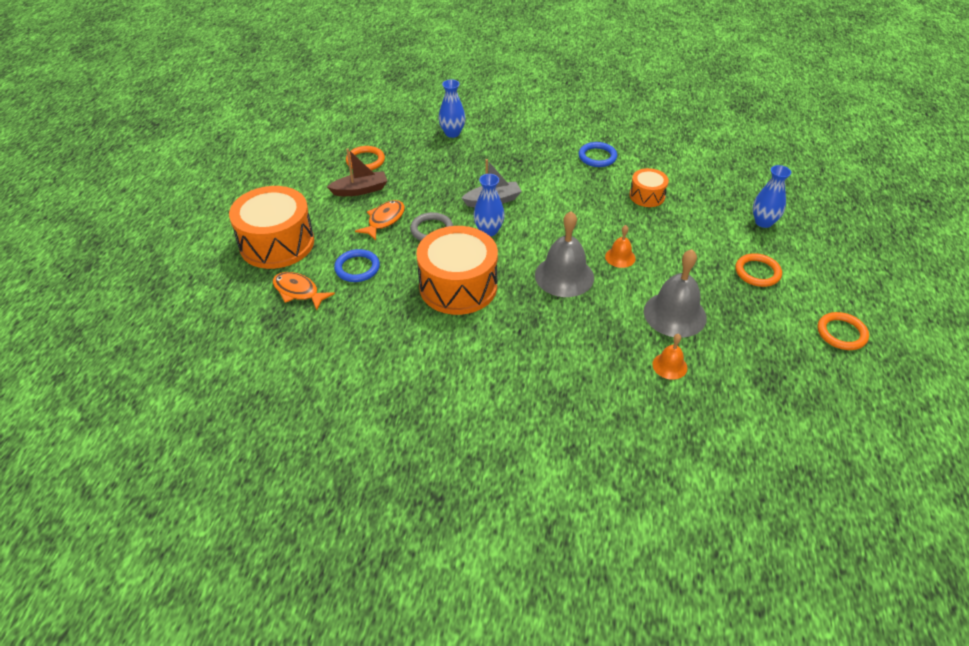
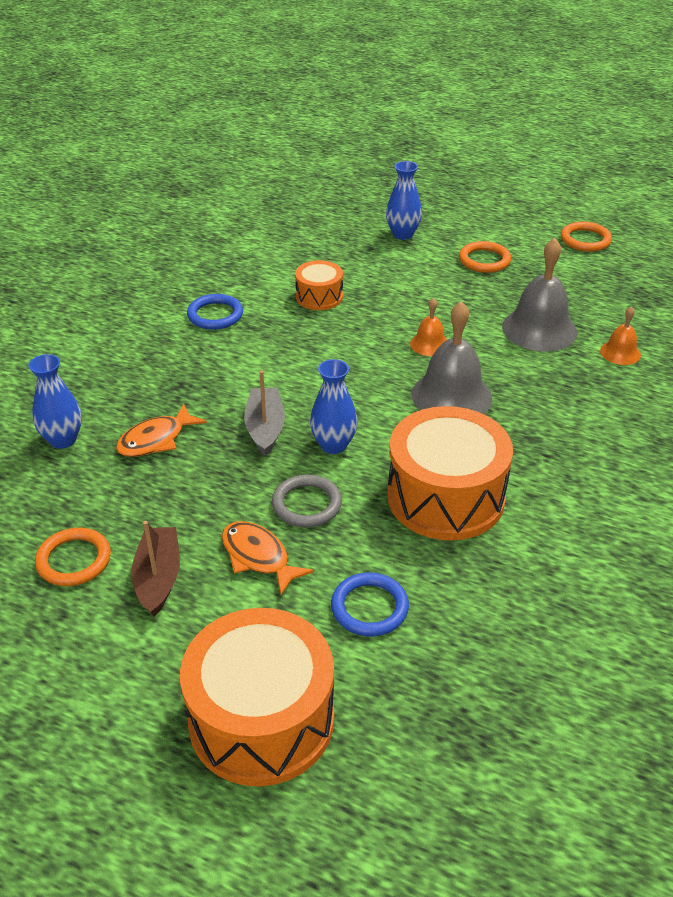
camera: 75 degrees left, 5 degrees down
orange fish [273,272,335,310] -> orange fish moved to [116,404,207,457]

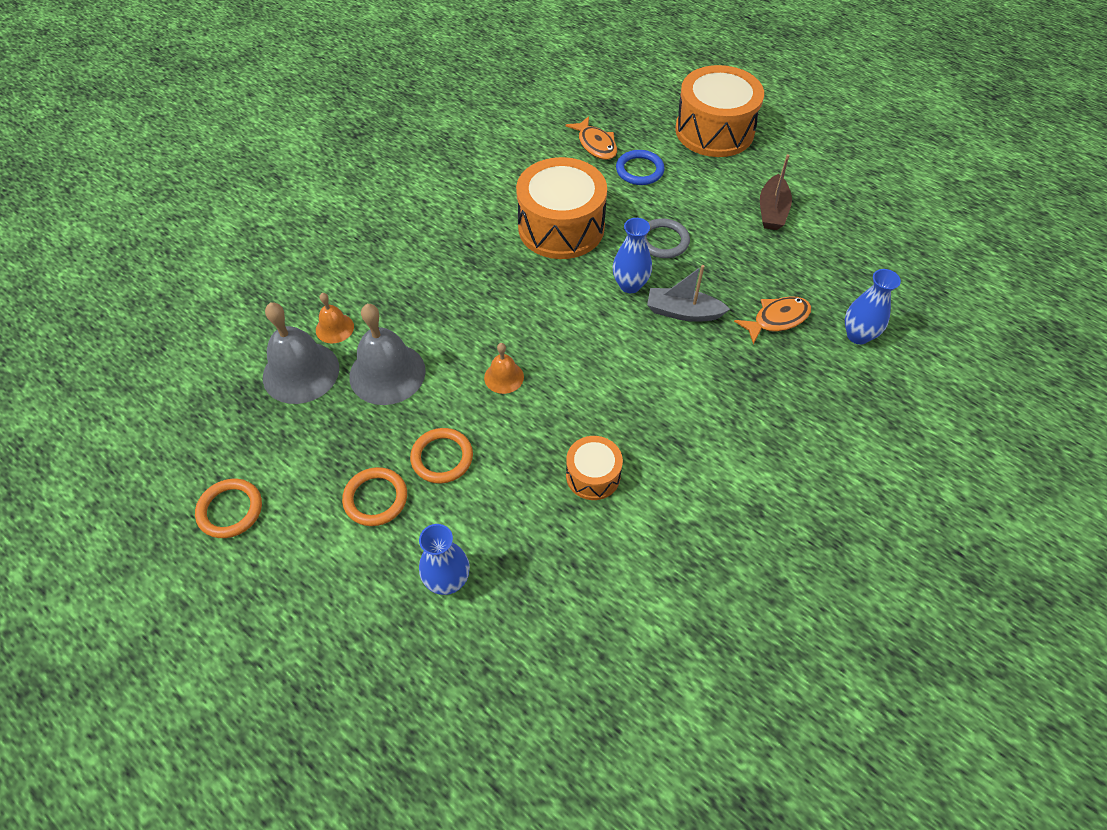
camera: 165 degrees left, 15 degrees up
orange ring [35,528,111,586] -> orange ring moved to [410,428,473,484]
blue ring [187,294,243,330] -> none
orange fish [222,521,314,595] -> orange fish moved to [565,116,617,160]
grey boat [244,370,285,457] -> grey boat turned 90 degrees clockwise [647,265,730,322]
grey bell [411,301,492,414] -> grey bell moved to [263,302,339,404]

